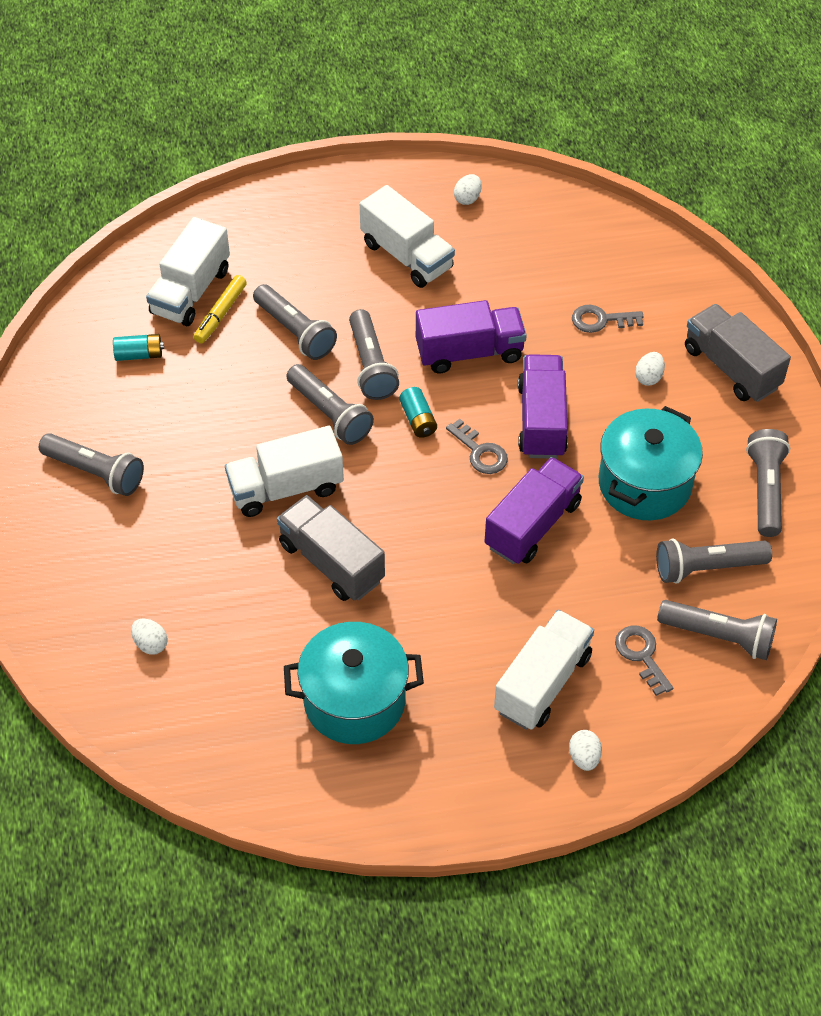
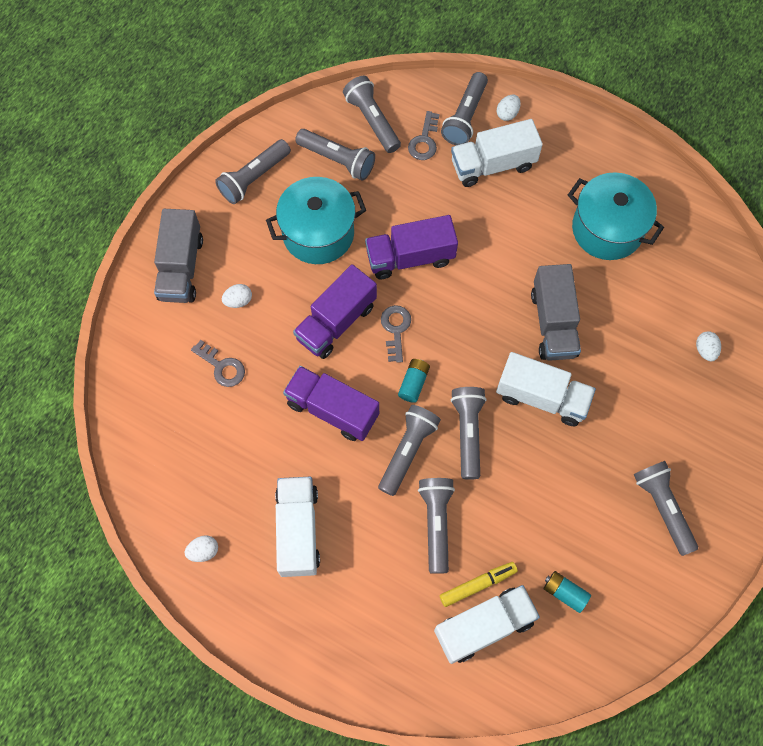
camera: 140 degrees left, 15 degrees up
none -> grey flashlight [441,72,488,145]

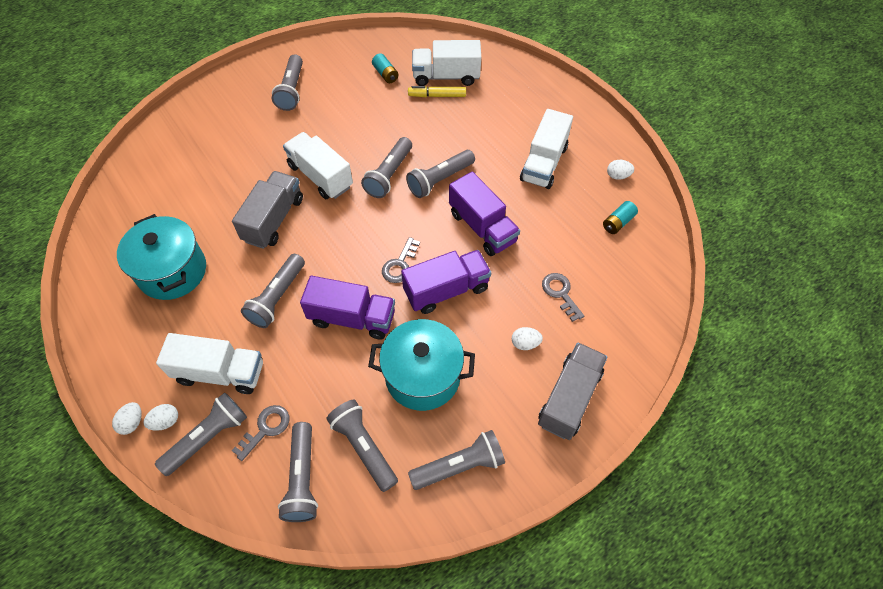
camera: 155 degrees left, 10 degrees down
turquoise battery [398,359,430,403] -> turquoise battery moved to [603,201,638,234]
grey flashlight [418,478,455,574] -> grey flashlight moved to [241,254,305,328]
white egg [696,331,721,361] -> white egg moved to [112,402,142,435]

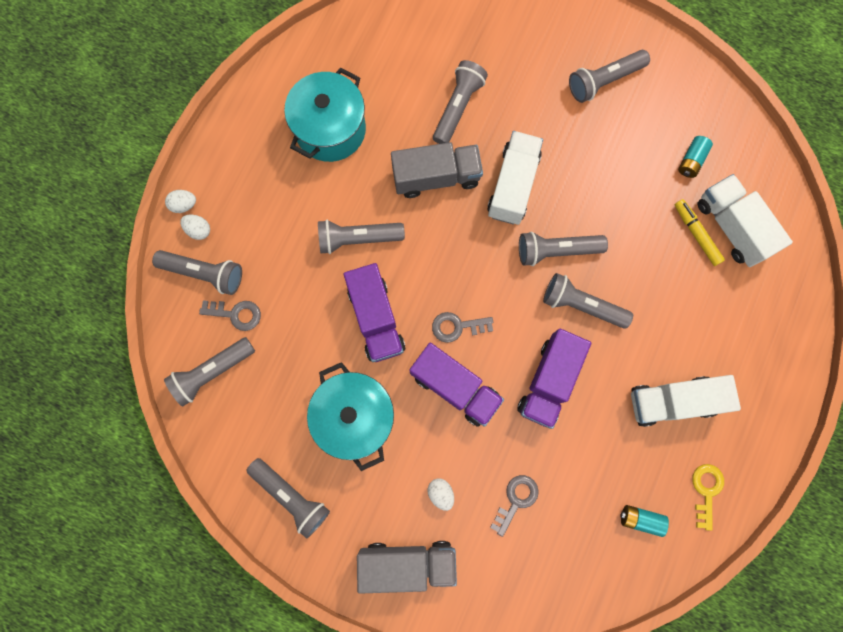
camera: 60 degrees right, 20 degrees up
white truck [156,333,263,394] -> none
grey flashlight [327,400,398,492] -> grey flashlight moved to [433,60,488,144]
white egg [607,160,634,180] -> yellow key [692,464,724,531]

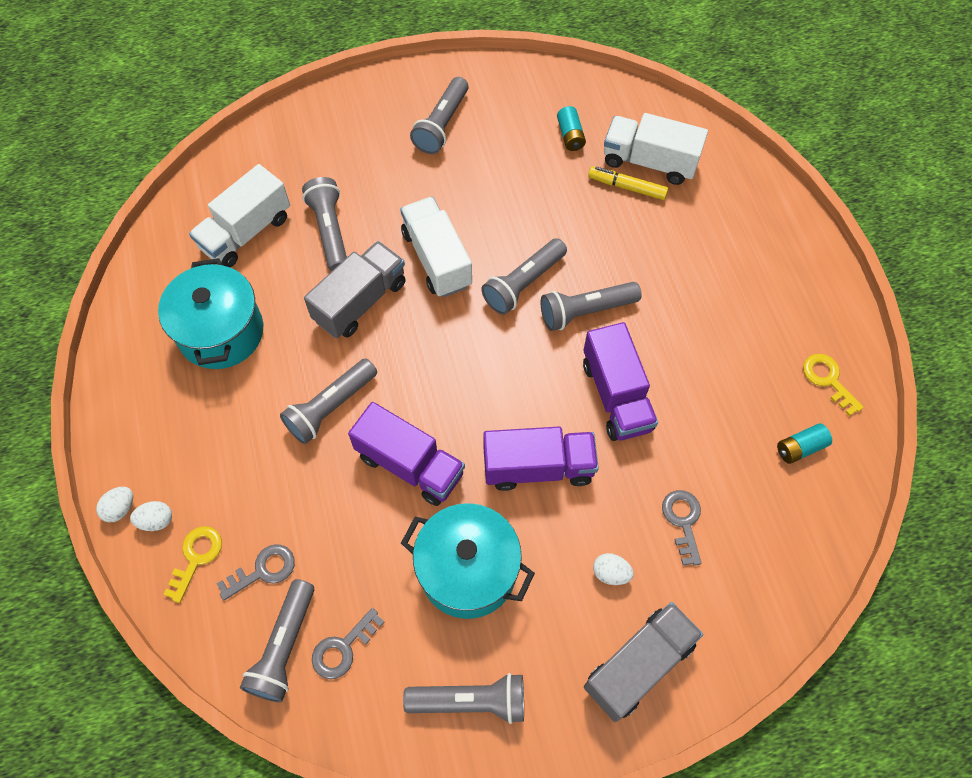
camera: 40 degrees left, 15 degrees down
grey flashlight [152,250,242,295] -> yellow key [163,526,222,603]
grey key [432,312,493,343] -> grey key moved to [312,608,384,679]
white truck [631,375,741,427] -> white truck moved to [189,164,290,267]

